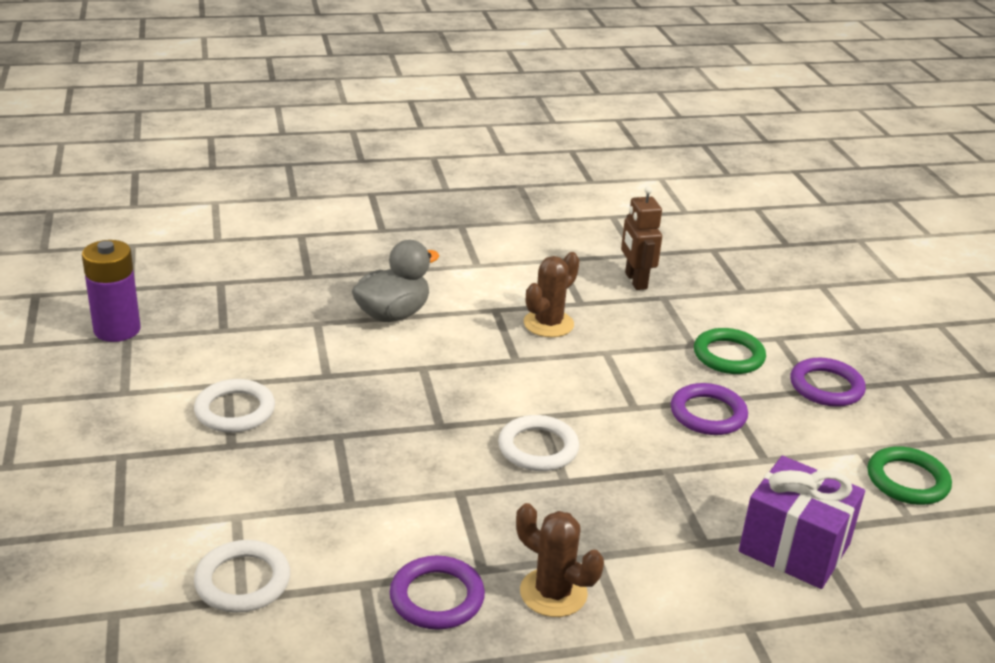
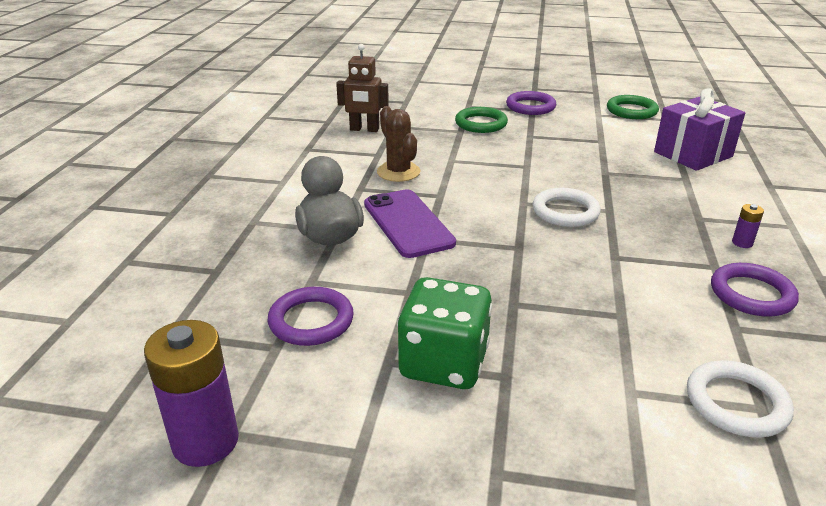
camera: 65 degrees left, 0 degrees up
white ring [194,379,275,433] -> green dice [397,277,492,389]
brown cactus [516,503,604,617] -> purple battery [732,204,764,248]
purple ring [671,383,748,435] -> purple ring moved to [268,287,354,346]
none -> purple phone [364,189,456,258]

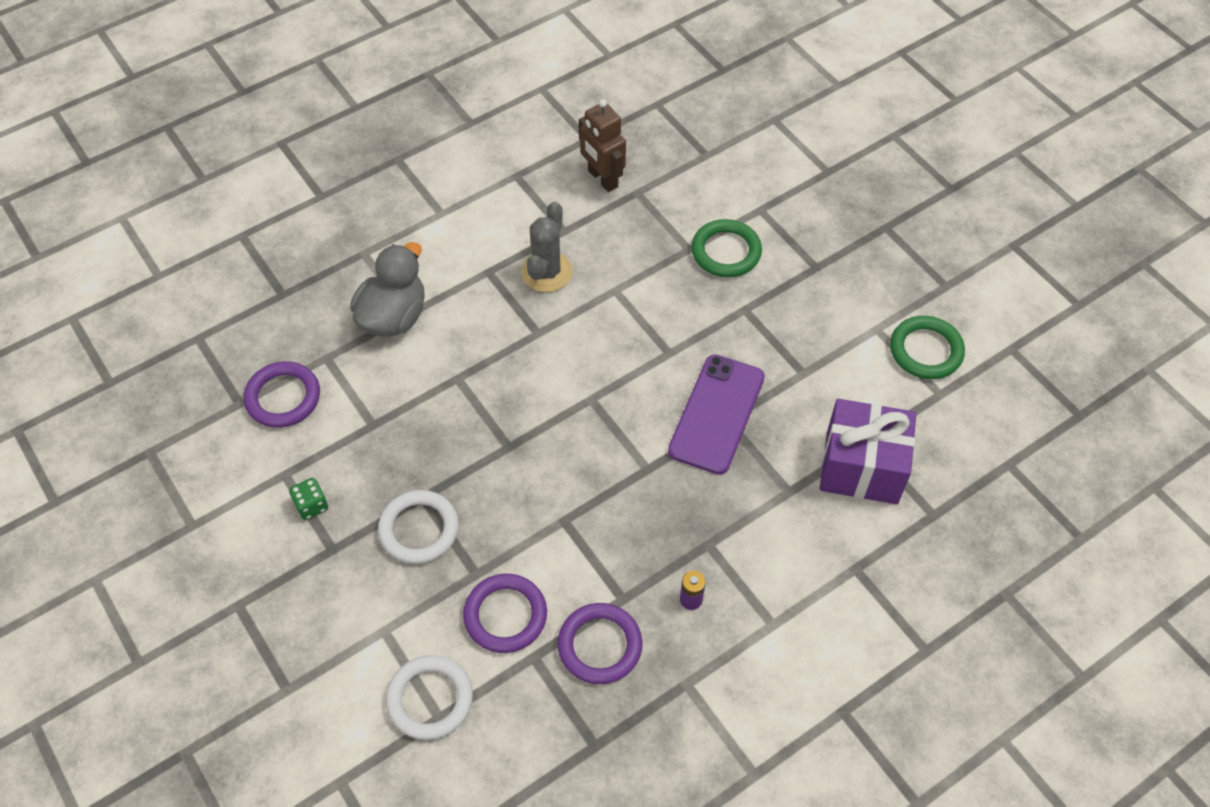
camera: 45 degrees right, 25 degrees up
purple battery [144,320,239,467] -> none
purple phone [364,189,456,258] -> purple phone moved to [668,354,765,475]
brown cactus [377,106,420,182] -> grey cactus [521,202,573,292]
green dice [397,277,492,389] -> green dice [289,478,328,520], size x0.43
purple ring [506,91,556,115] -> purple ring moved to [463,574,547,653]
white ring [533,188,601,227] -> white ring moved to [378,490,459,564]

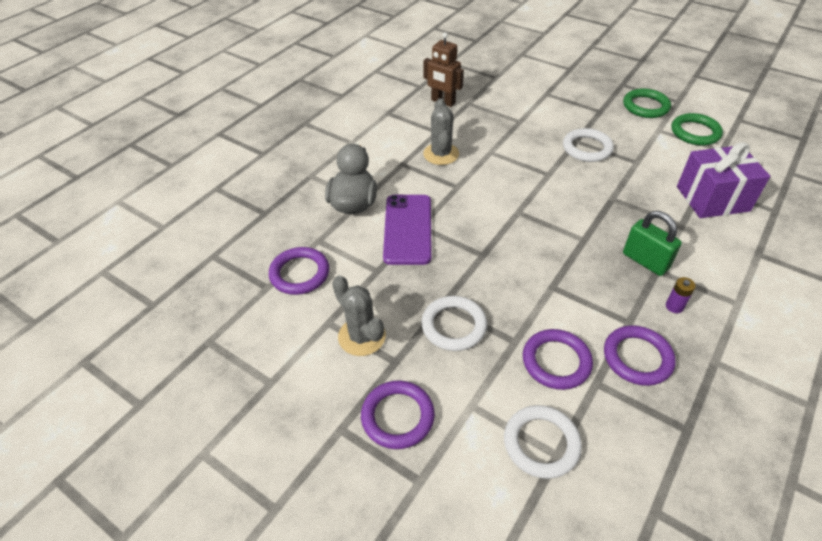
camera: 20 degrees left, 10 degrees down
green dice [289,478,328,520] -> grey cactus [332,276,386,356]
purple phone [668,354,765,475] -> purple phone moved to [383,195,432,265]
green ring [691,219,762,277] -> green ring moved to [623,88,671,118]
none -> purple ring [361,380,435,449]
none -> white ring [563,128,614,162]
none -> green padlock [623,211,682,276]

